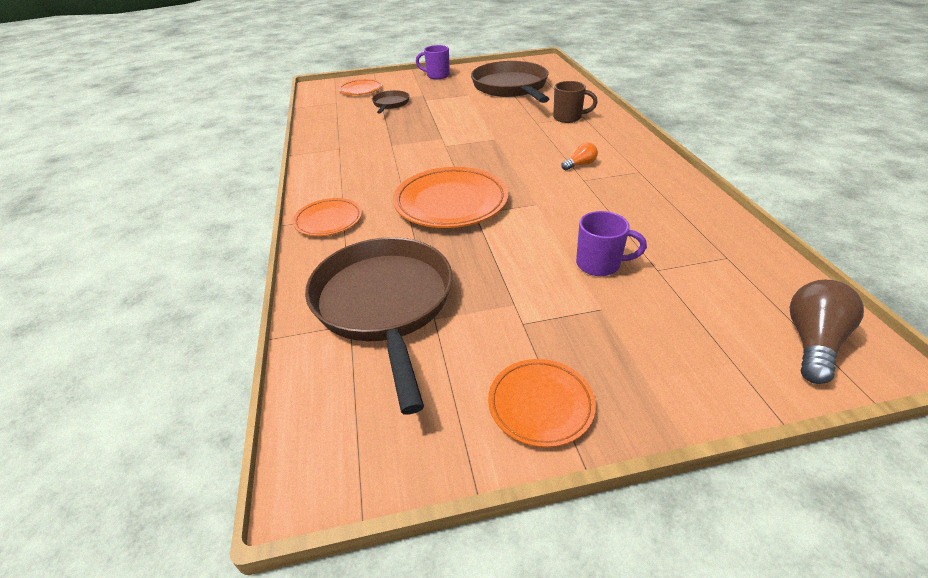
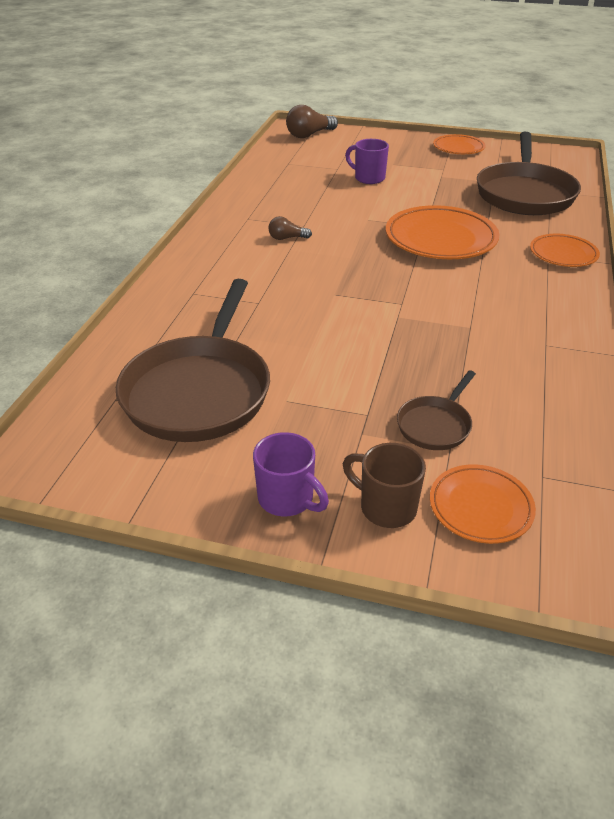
camera: 155 degrees left, 0 degrees up
brown mug [553,81,598,123] -> brown mug moved to [343,443,426,528]
orange light bulb [561,142,598,170] -> brown light bulb [268,216,312,240]

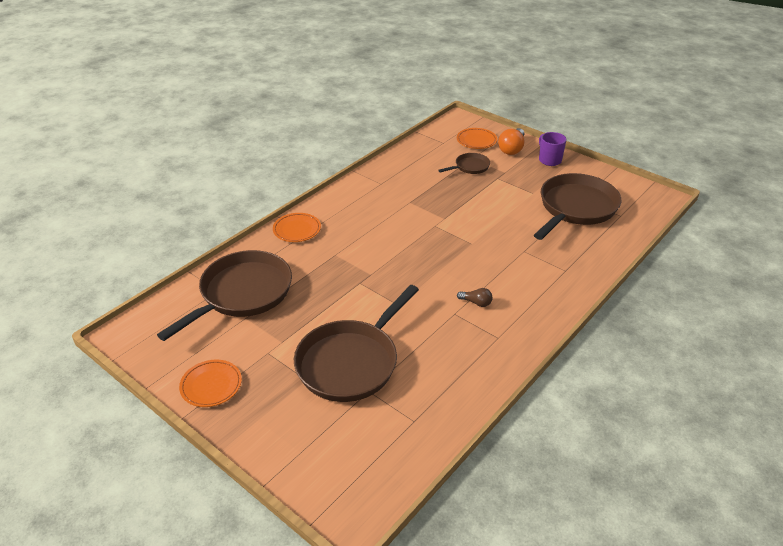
camera: 155 degrees left, 0 degrees up
brown light bulb [286,105,338,138] -> none
brown mug [343,443,426,528] -> orange light bulb [498,128,524,155]
purple mug [345,139,389,184] -> brown pan [294,285,419,402]
orange plate [386,205,500,259] -> none

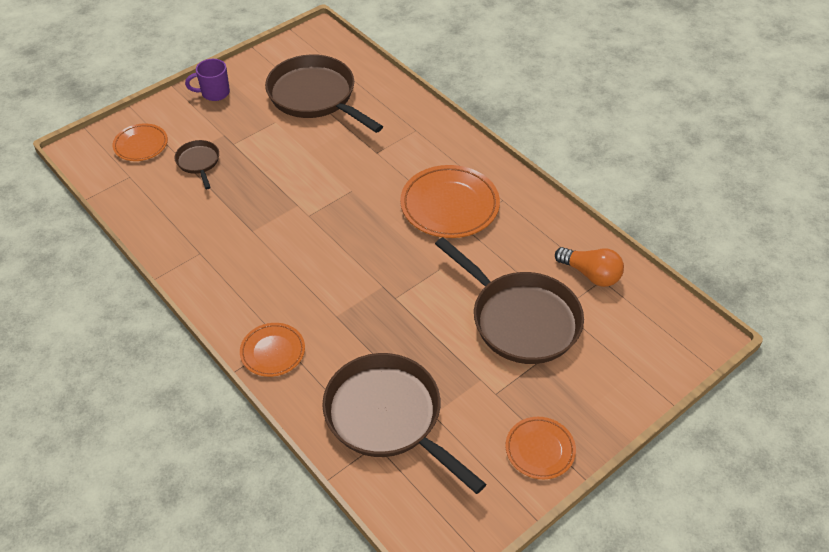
camera: 80 degrees left, 10 degrees up
brown light bulb [457,288,493,307] -> orange plate [400,165,500,238]
orange light bulb [498,128,524,155] -> orange light bulb moved to [555,247,624,287]

